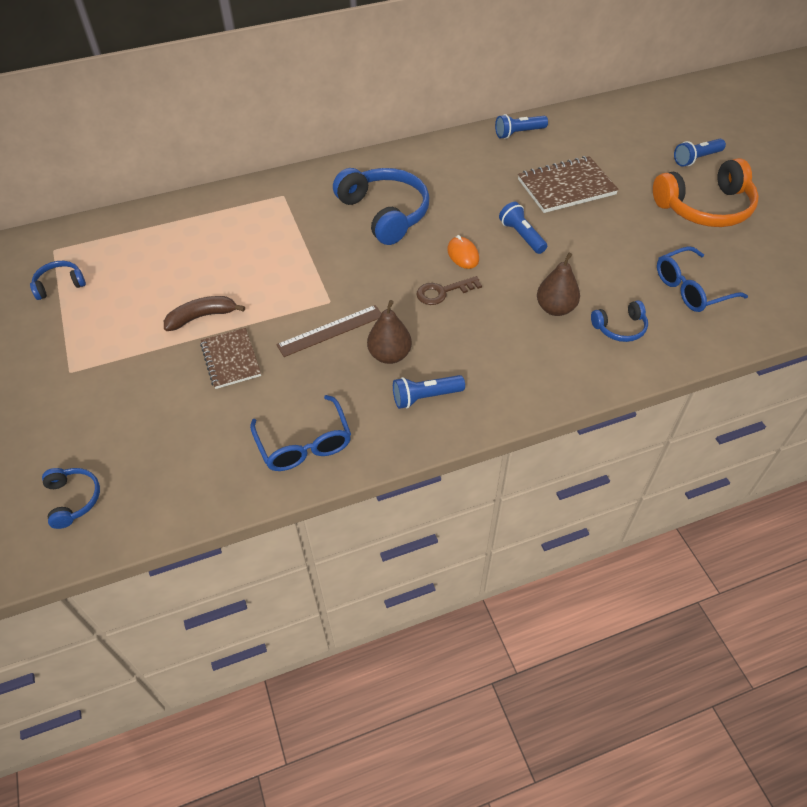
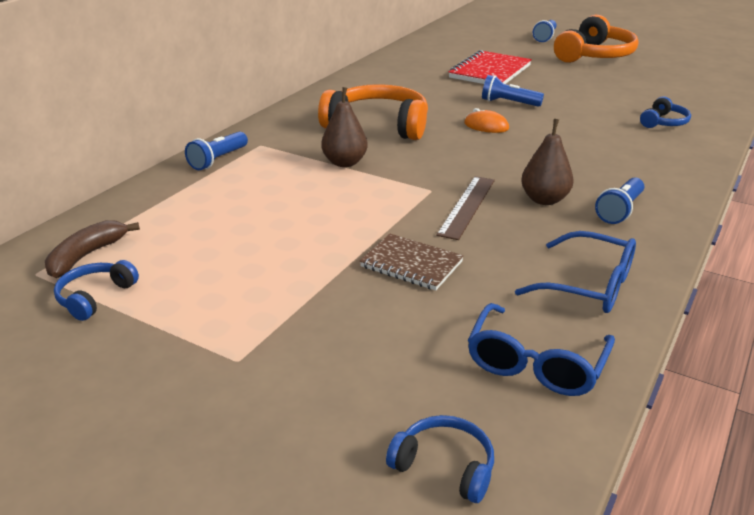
camera: 40 degrees left, 20 degrees down
brown banana [164,296,245,331] -> brown banana moved to [45,220,140,278]
blue headphones [333,168,429,245] -> orange headphones [318,84,428,140]
brown key [416,276,482,305] -> none
blue flashlight [495,114,548,139] -> blue flashlight moved to [185,131,248,170]
brown notebook [518,156,619,213] -> red notebook [449,50,532,84]
brown pear [537,253,580,316] -> brown pear moved to [321,87,368,167]
blue glasses [657,246,748,312] -> blue glasses moved to [468,303,615,396]

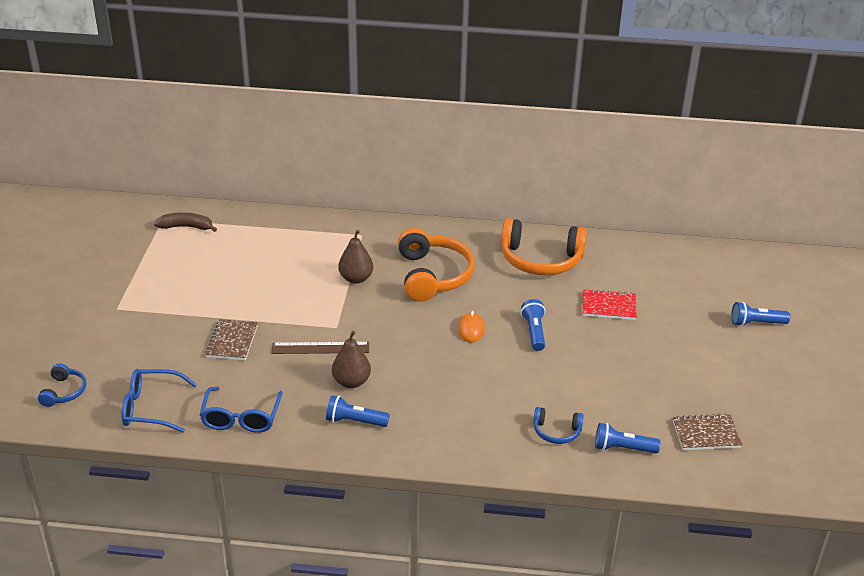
camera: 65 degrees right, 5 degrees up
blue headphones [54,260,139,321] -> none
blue flashlight [185,131,248,170] -> blue flashlight moved to [595,423,660,453]
red notebook [449,50,532,84] -> red notebook [583,289,636,320], size x0.66
orange headphones [554,15,638,63] -> orange headphones moved to [501,218,587,275]
none -> brown notebook [673,414,742,450]

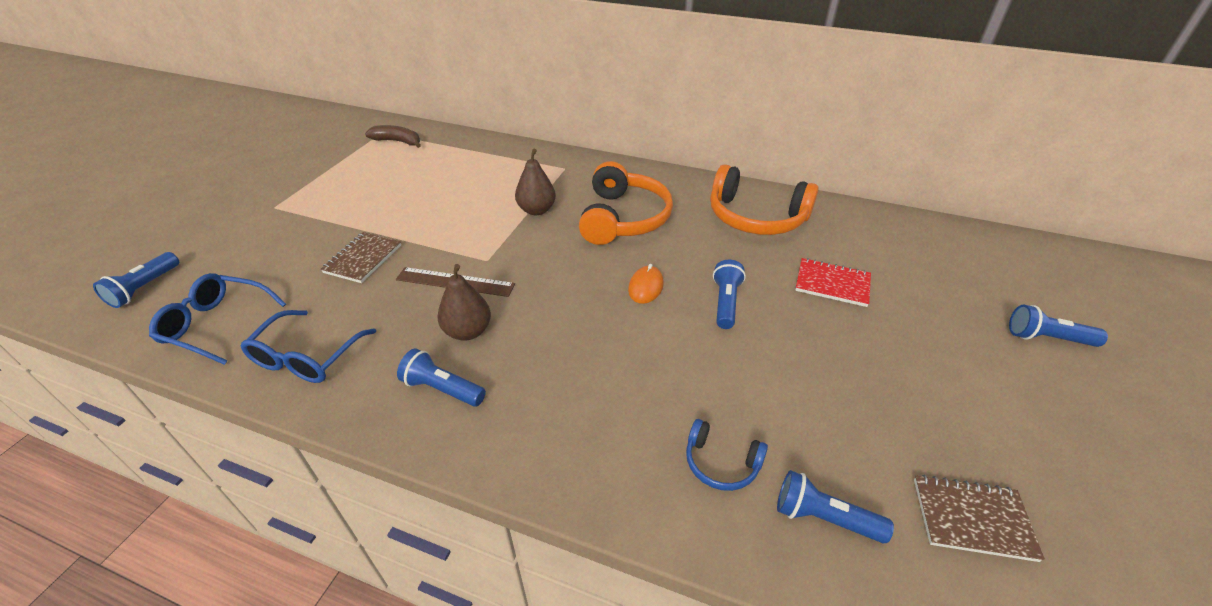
camera: 15 degrees right, 5 degrees up
blue headphones [38,363,86,407] -> blue flashlight [93,252,179,308]

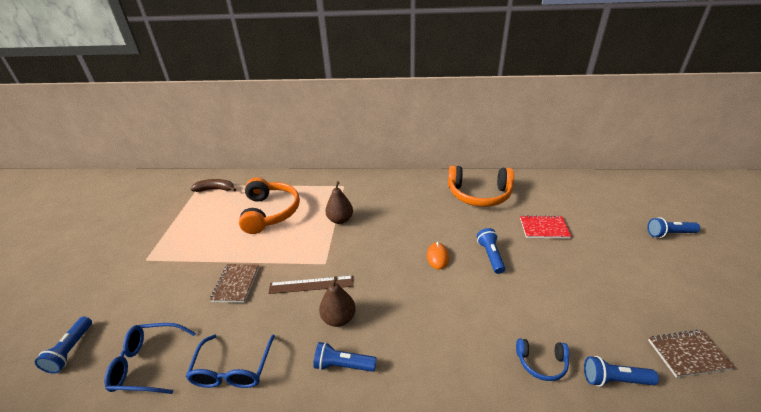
camera: 15 degrees left, 5 degrees down
orange headphones [579,161,673,245] -> orange headphones moved to [239,177,300,234]

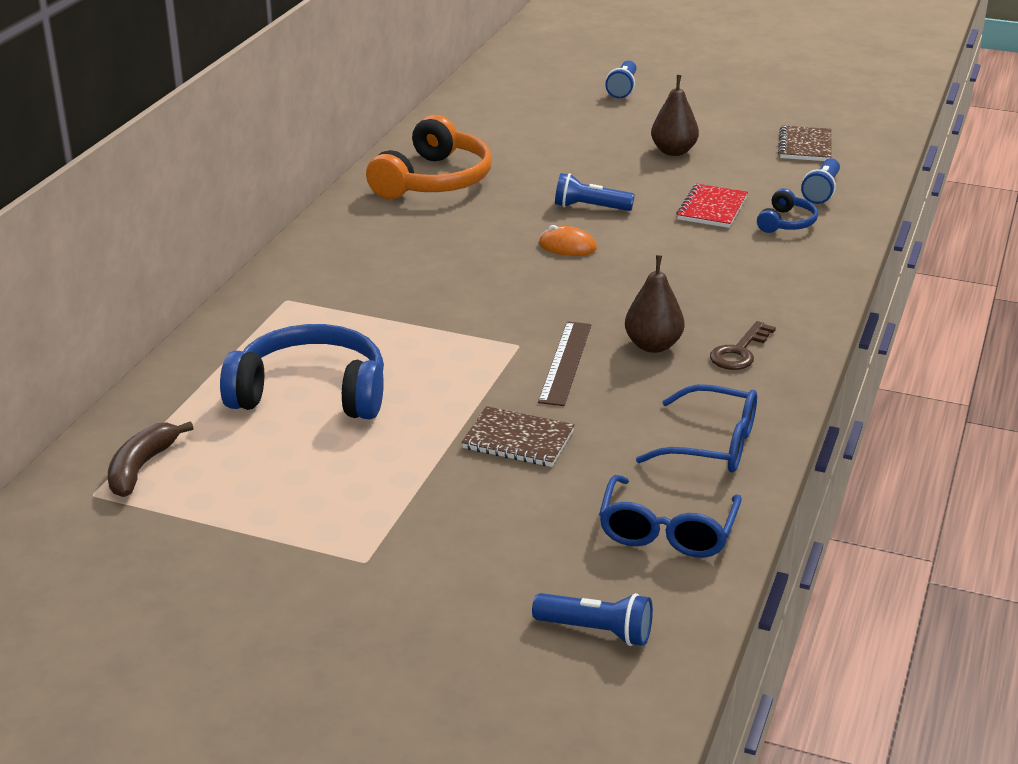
camera: 75 degrees left, 5 degrees down
orange headphones [239,177,300,234] -> blue headphones [220,324,384,419]
blue flashlight [313,342,376,372] -> brown key [710,321,776,370]
brown pear [325,181,353,224] -> brown pear moved to [651,75,699,156]
red notebook [520,215,571,239] -> red notebook moved to [676,184,748,228]

